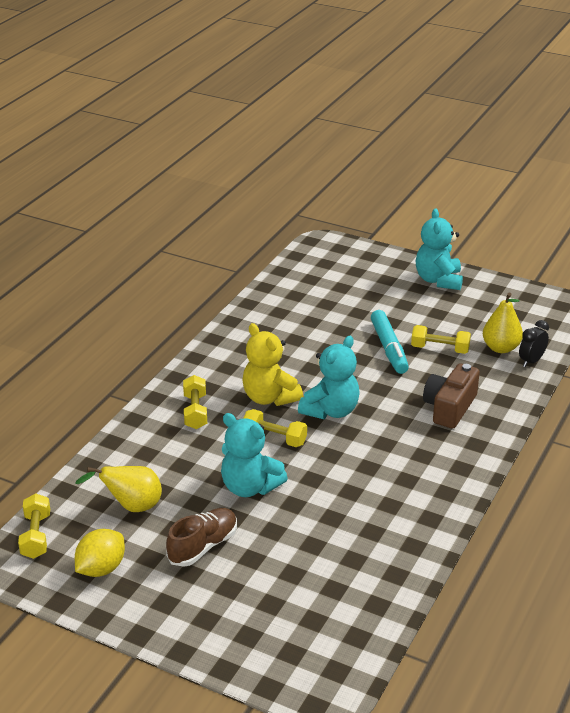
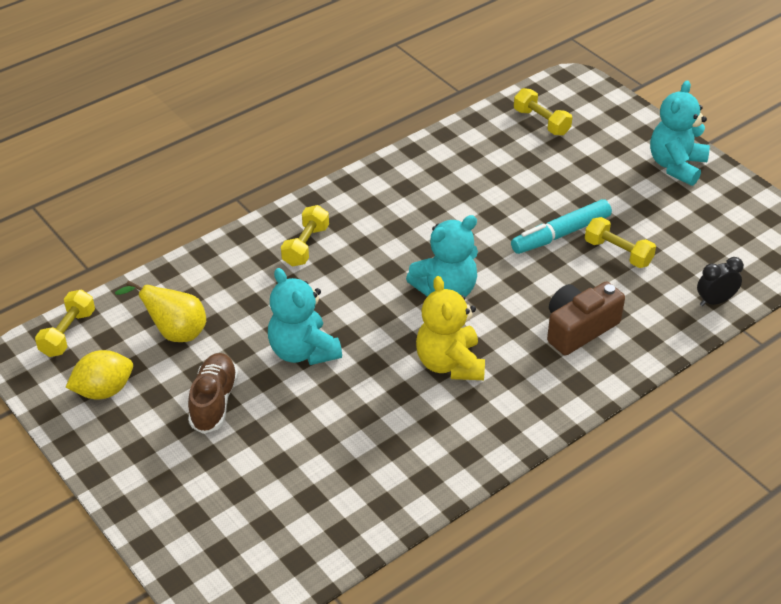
camera: 25 degrees right, 10 degrees up
brown shoe [166,508,237,567] -> brown shoe turned 60 degrees counterclockwise [188,353,238,434]
yellow teddy bear [242,323,303,406] -> yellow teddy bear moved to [416,276,485,380]
yellow dumbbell [244,409,307,447] -> yellow dumbbell moved to [514,88,572,135]
turquoise marker [371,310,409,374] -> turquoise marker turned 45 degrees clockwise [511,199,612,254]
yellow pear [483,292,523,353] -> none

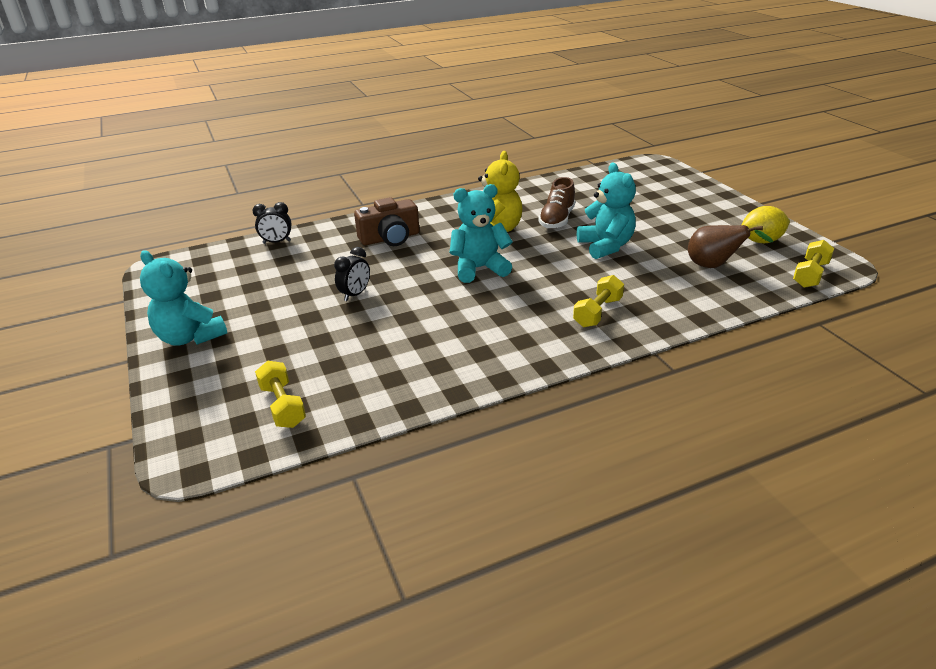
camera: 165 degrees left, 10 degrees down
yellow pear [115,281,206,342] -> brown pear [688,225,773,268]
brown shoe [188,353,238,434] -> brown shoe moved to [538,177,575,229]
turquoise marker [511,199,612,254] -> black clock [334,247,370,301]
yellow dumbbell [585,217,656,268] -> none
turquoise teddy bear [650,80,710,186] -> turquoise teddy bear turned 90 degrees clockwise [140,250,227,346]

